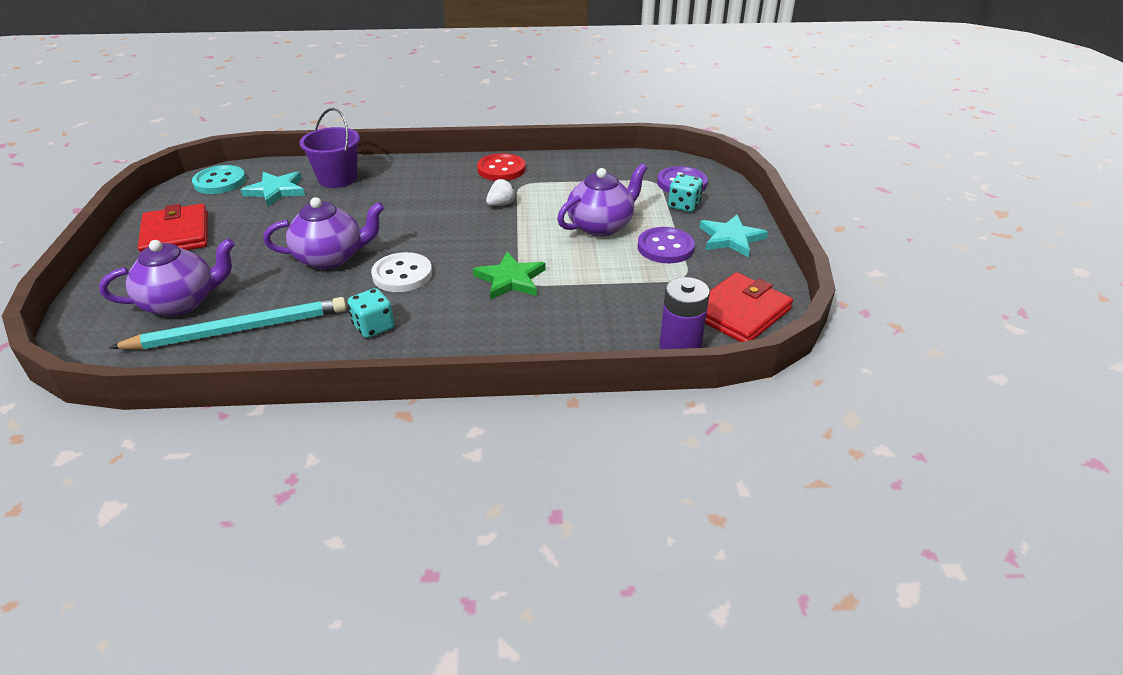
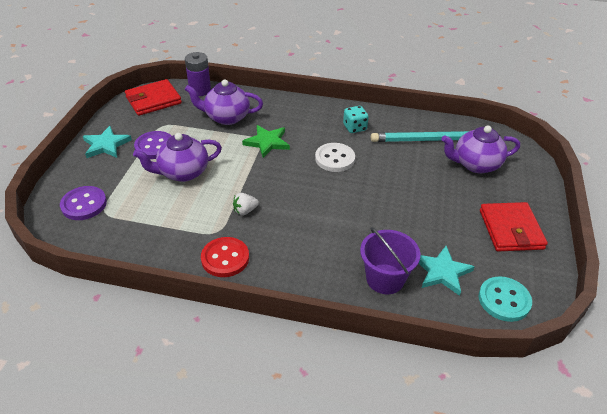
camera: 165 degrees left, 5 degrees up
purple teapot [263,197,385,269] -> purple teapot moved to [185,80,263,125]
turquoise dice [668,174,703,212] -> none

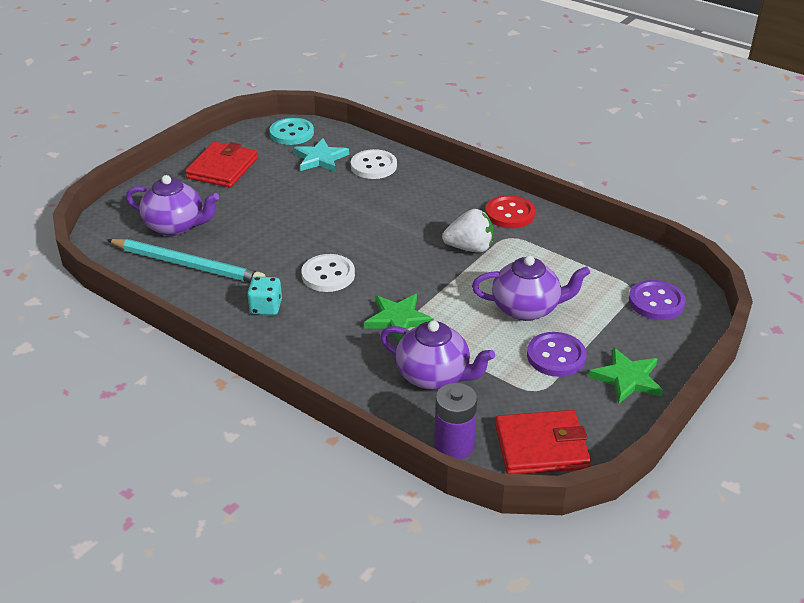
camera: 155 degrees left, 5 degrees down
turquoise star [83,126,132,158] -> green star [589,347,663,404]
white strawberry [233,193,259,215] -> white strawberry [442,209,494,253], size x1.67
purple bucket [360,227,420,294] -> white button [351,149,397,179]

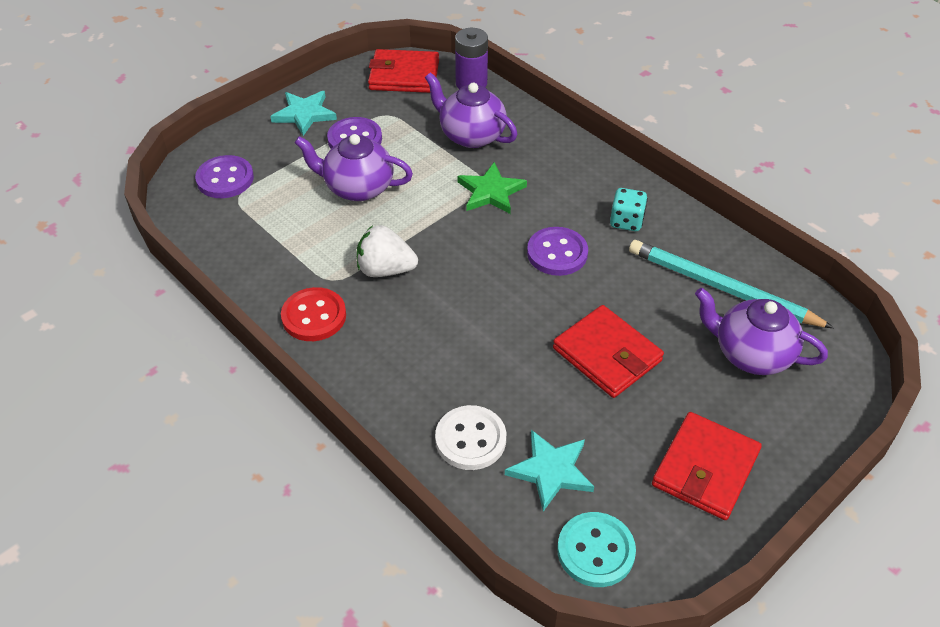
camera: 170 degrees left, 10 degrees up
white button [302,254,355,292] -> purple button [527,227,588,276]
green star [589,347,663,404] -> turquoise star [270,91,337,136]
none -> red wallet [553,305,664,398]

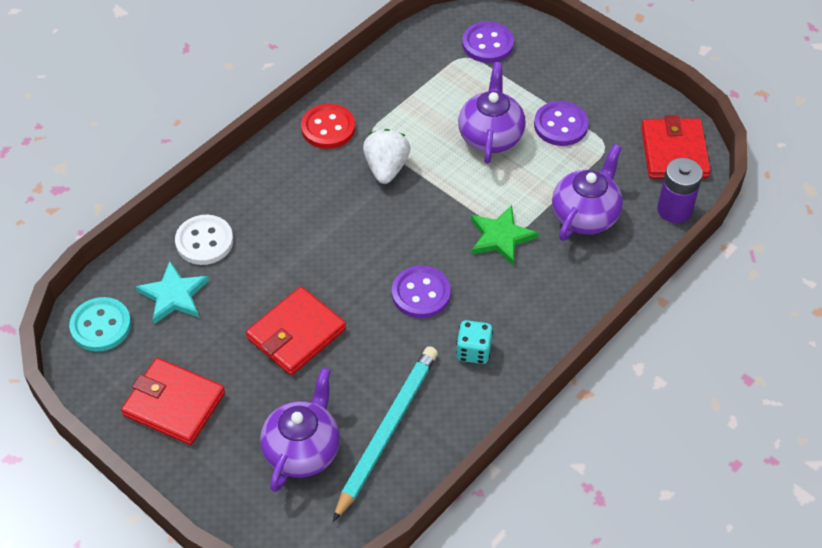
camera: 85 degrees right, 5 degrees up
turquoise star [270,91,337,136] -> none

